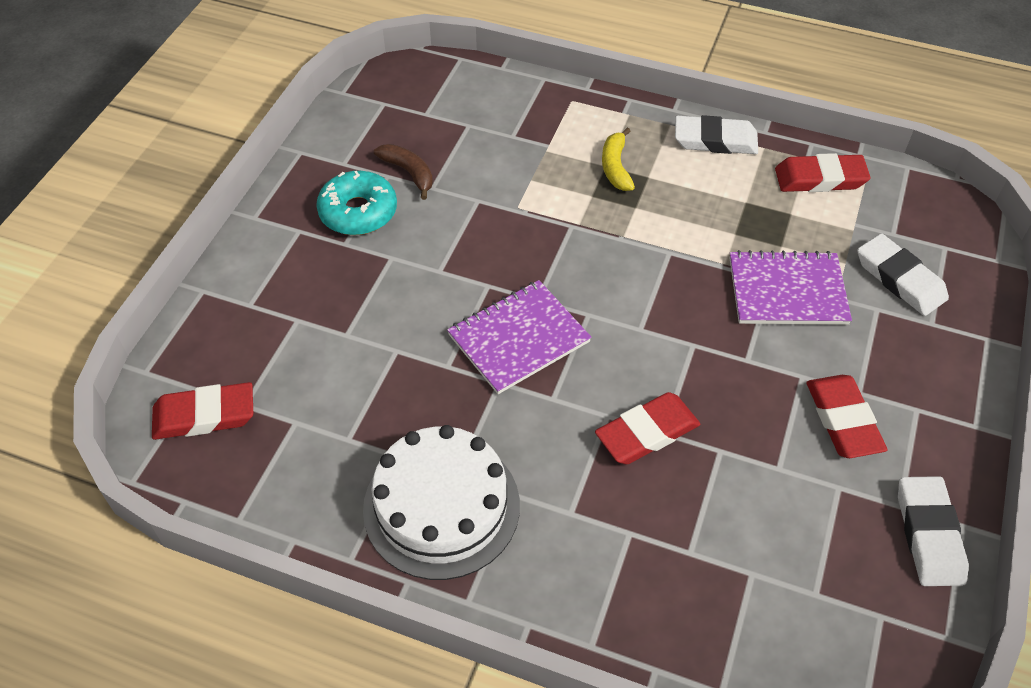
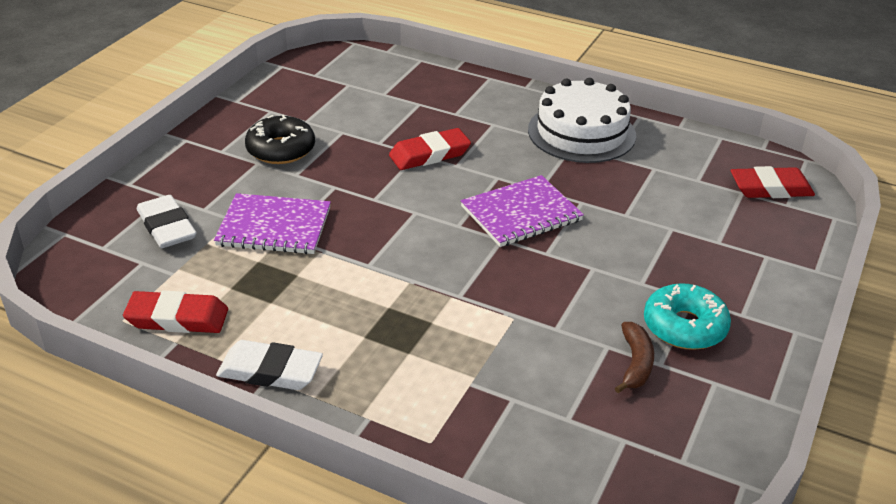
camera: 175 degrees left, 15 degrees down
brown banana [374,144,433,200] -> brown banana turned 135 degrees counterclockwise [615,322,654,393]
yellow banana [602,128,635,191] -> none
red eraser [806,375,887,458] -> black donut [245,115,315,164]
white eraser [898,476,969,586] -> none

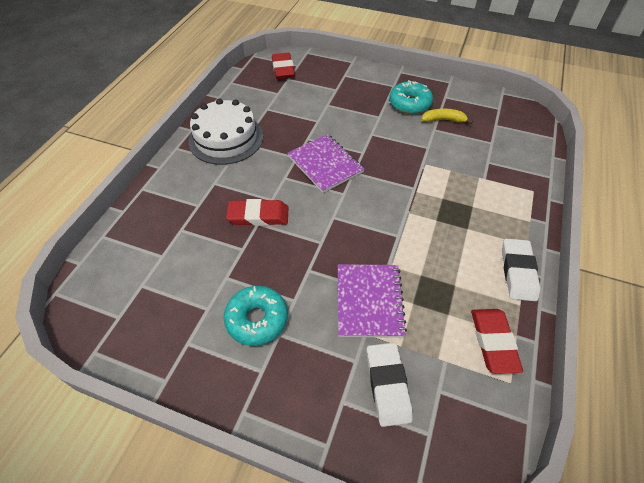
camera: 95 degrees left, 15 degrees up
white eraser [137,195,197,248] -> white eraser turned 60 degrees counterclockwise [367,343,413,427]
black donut [245,115,315,164] -> turquoise donut [224,286,288,346]
red eraser [389,128,471,170] -> red eraser turned 60 degrees counterclockwise [226,199,289,226]
brown banana [615,322,654,393] -> yellow banana [422,109,473,124]

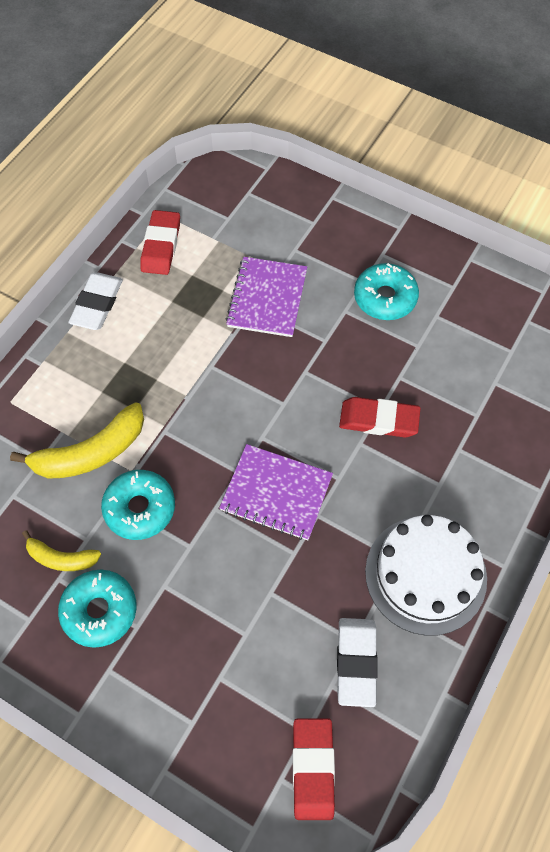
camera: 170 degrees left, 10 degrees up
purple notebook [288,134,364,193] -> purple notebook turned 45 degrees counterclockwise [219,444,333,540]
white eraser [367,343,413,427] -> white eraser moved to [337,618,378,707]
none -> yellow banana [10,402,144,479]
none -> turquoise donut [101,470,175,540]

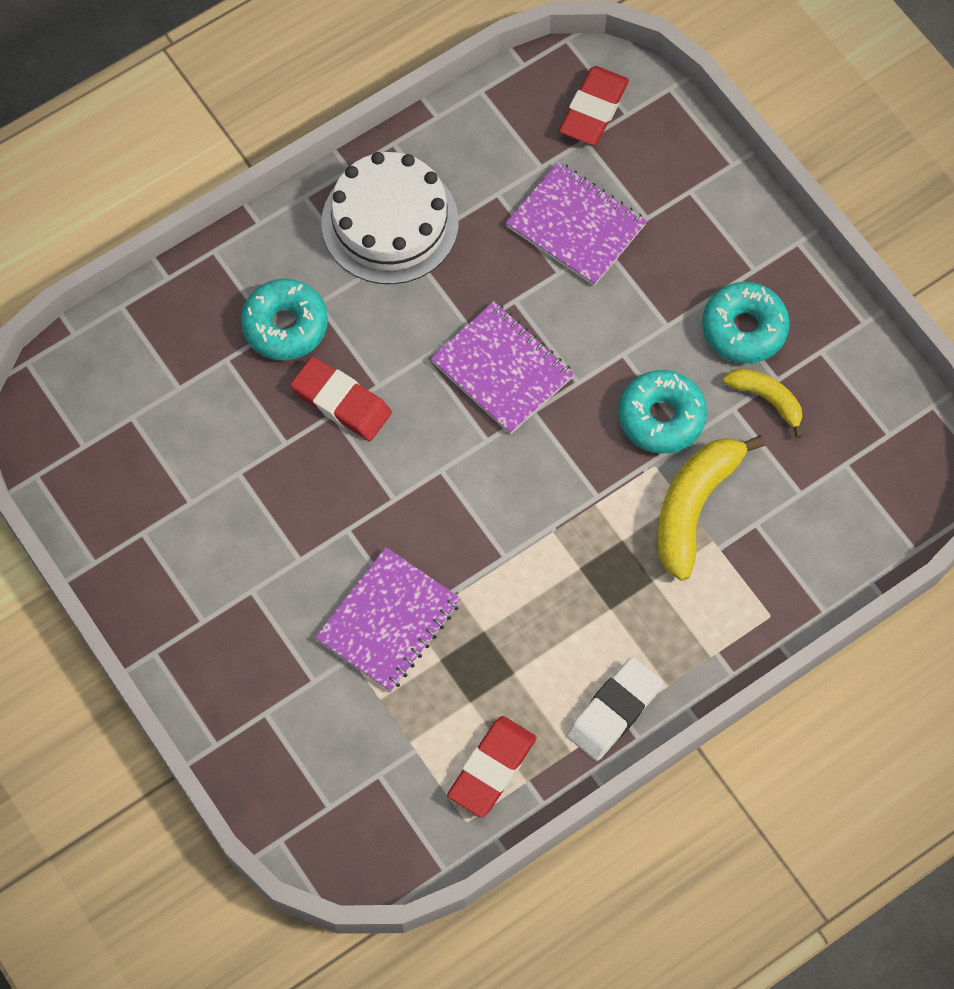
camera: 155 degrees left, 5 degrees up
yellow banana [10,402,144,479] -> yellow banana turned 60 degrees counterclockwise [657,435,765,581]
white eraser [337,618,378,707] -> none
turquoise donut [354,263,419,320] -> turquoise donut moved to [241,279,328,360]
none -> purple notebook [506,162,647,286]

